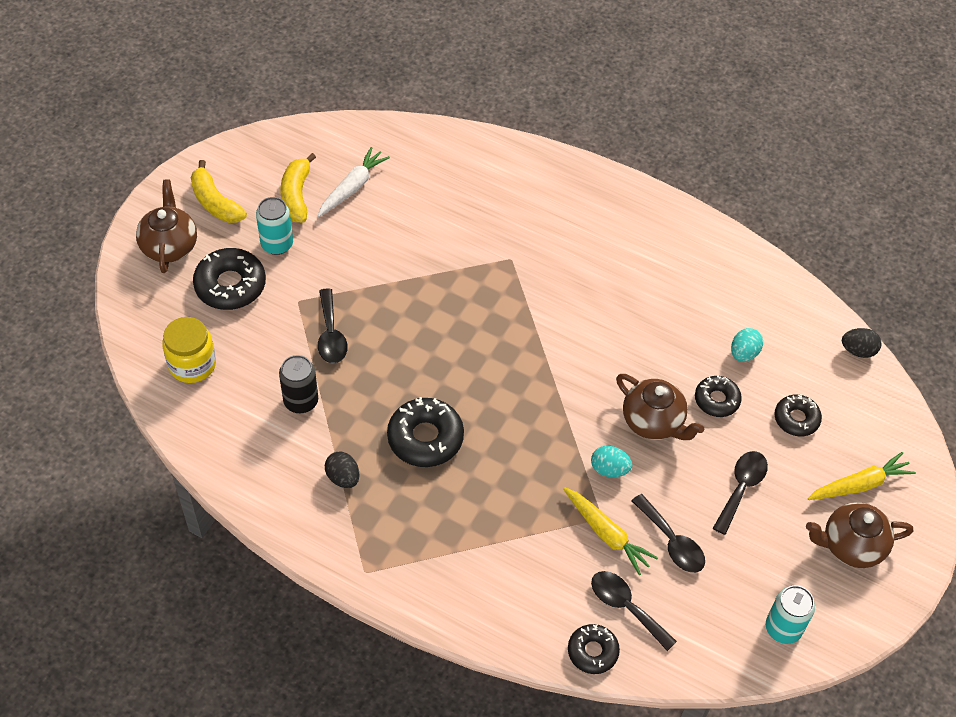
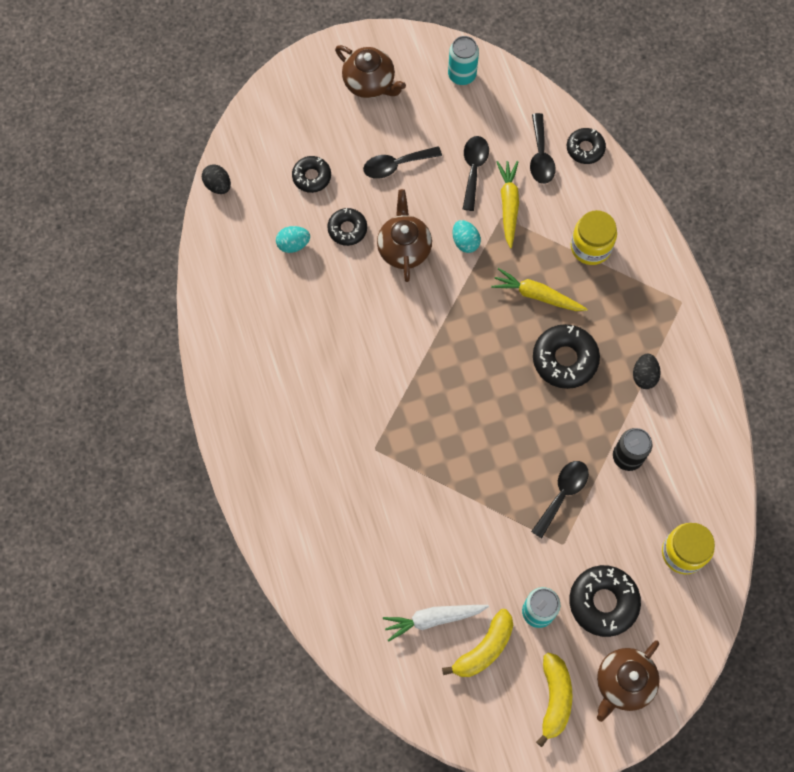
camera: 135 degrees left, 15 degrees up
yellow carrot [808,452,916,500] -> yellow carrot moved to [491,268,588,311]
none -> yellow jar [571,210,617,265]

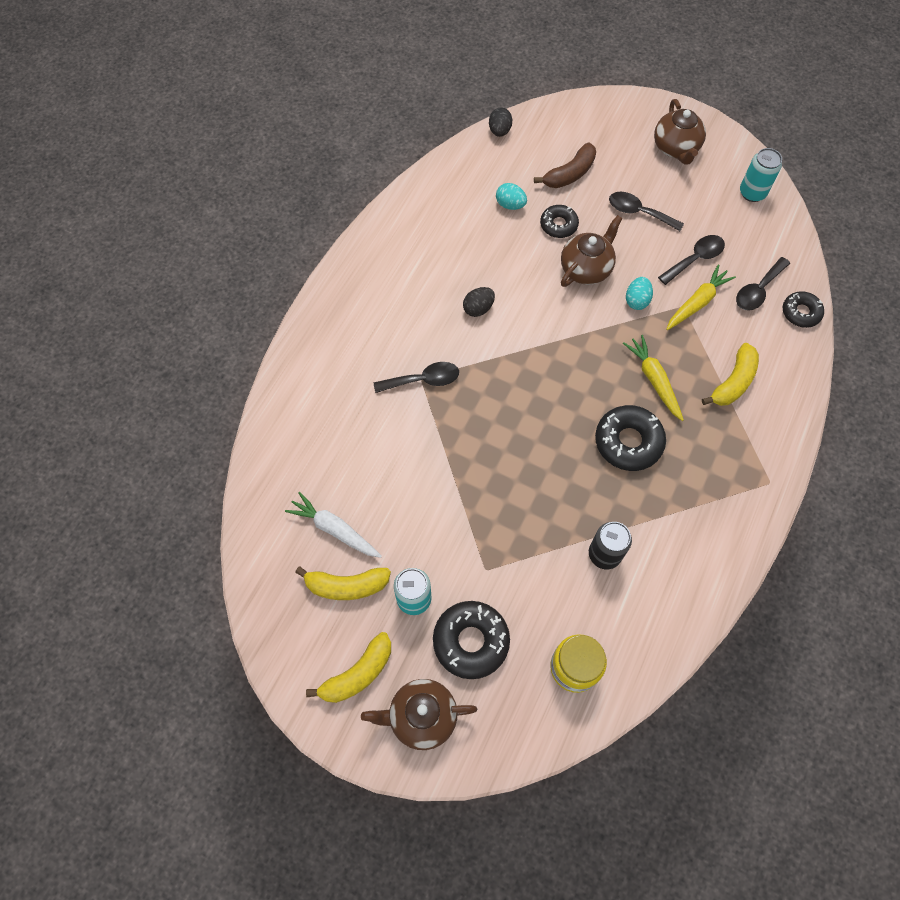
camera: 45 degrees right, 5 degrees down
black donut [292,156,331,193] -> brown banana [534,143,596,188]
black spoon [531,461,589,538] -> black spoon moved to [374,362,459,393]
yellow jar [571,210,617,265] -> yellow banana [702,343,759,406]
black egg [633,354,661,389] -> black egg moved to [463,287,495,317]

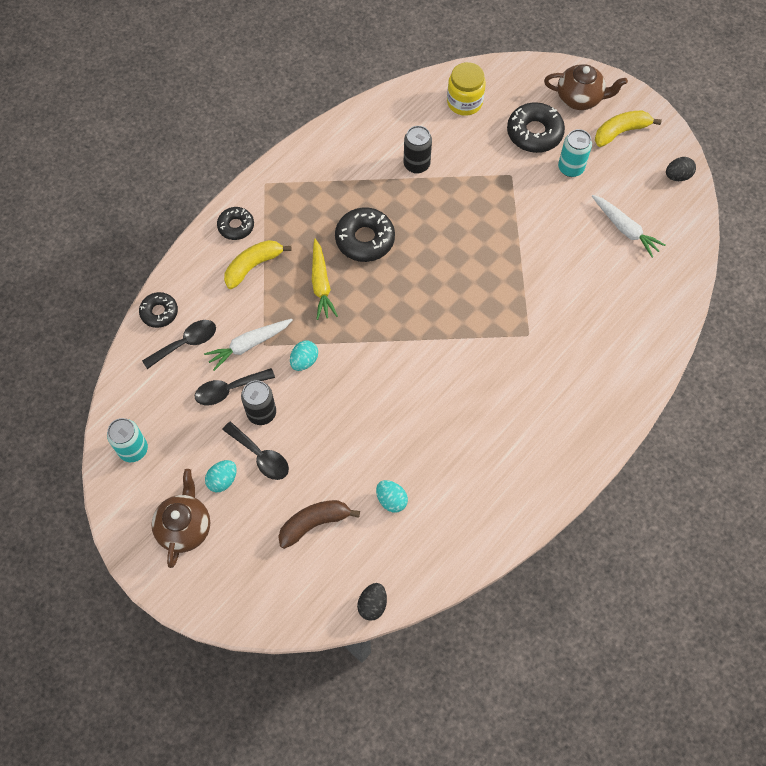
camera: 165 degrees left, 0 degrees up
yellow banana [295,566,391,600] -> none
black spoon [374,362,459,393] -> none
black egg [463,287,495,317] -> black egg moved to [666,157,696,181]
black donut [540,205,579,238] -> black donut moved to [217,207,254,240]
brown teapot [561,215,623,287] -> none
yellow carrot [666,264,736,330] -> white carrot [204,319,293,371]
none -> turquoise egg [205,460,237,492]
none -> black can [241,380,276,425]

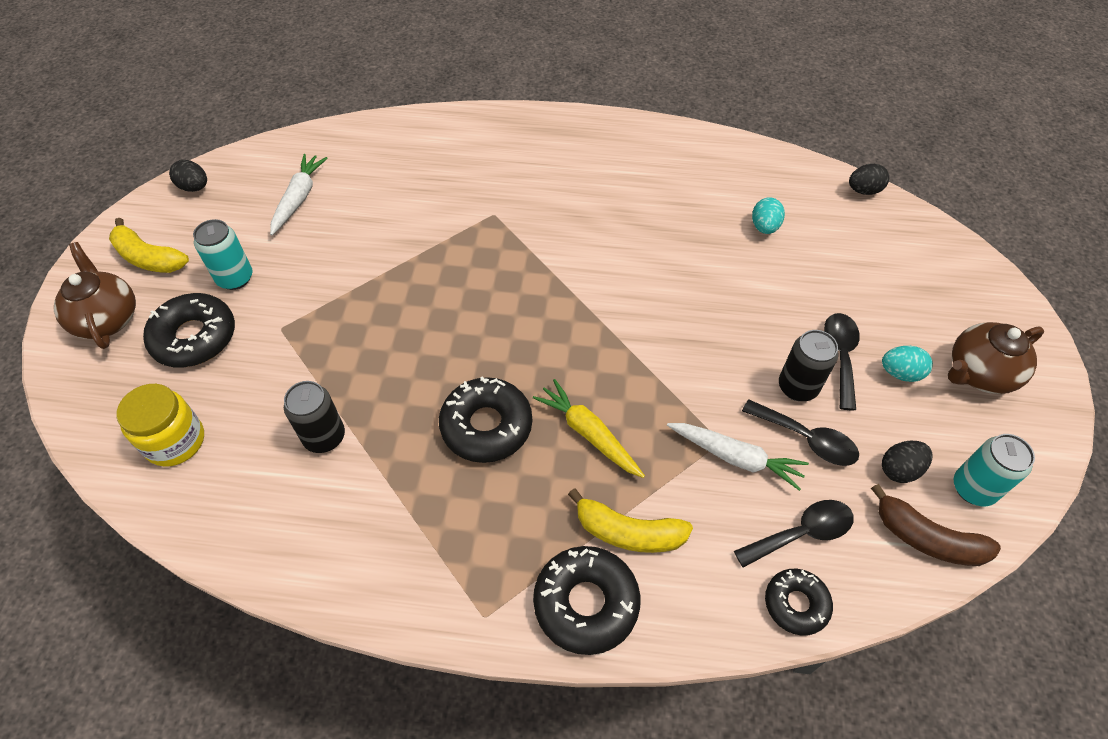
camera: 125 degrees left, 10 degrees down
black spoon [142,320,216,369] -> black spoon turned 135 degrees clockwise [734,500,854,568]
black donut [217,207,254,240] -> black donut [533,546,640,655], size x1.61
brown banana [278,500,360,549] -> brown banana moved to [871,484,1001,566]
turquoise egg [290,341,318,371] -> none
yellow carrot [312,239,338,320] -> yellow carrot turned 90 degrees counterclockwise [533,379,645,478]
none -> black egg [882,441,933,483]

